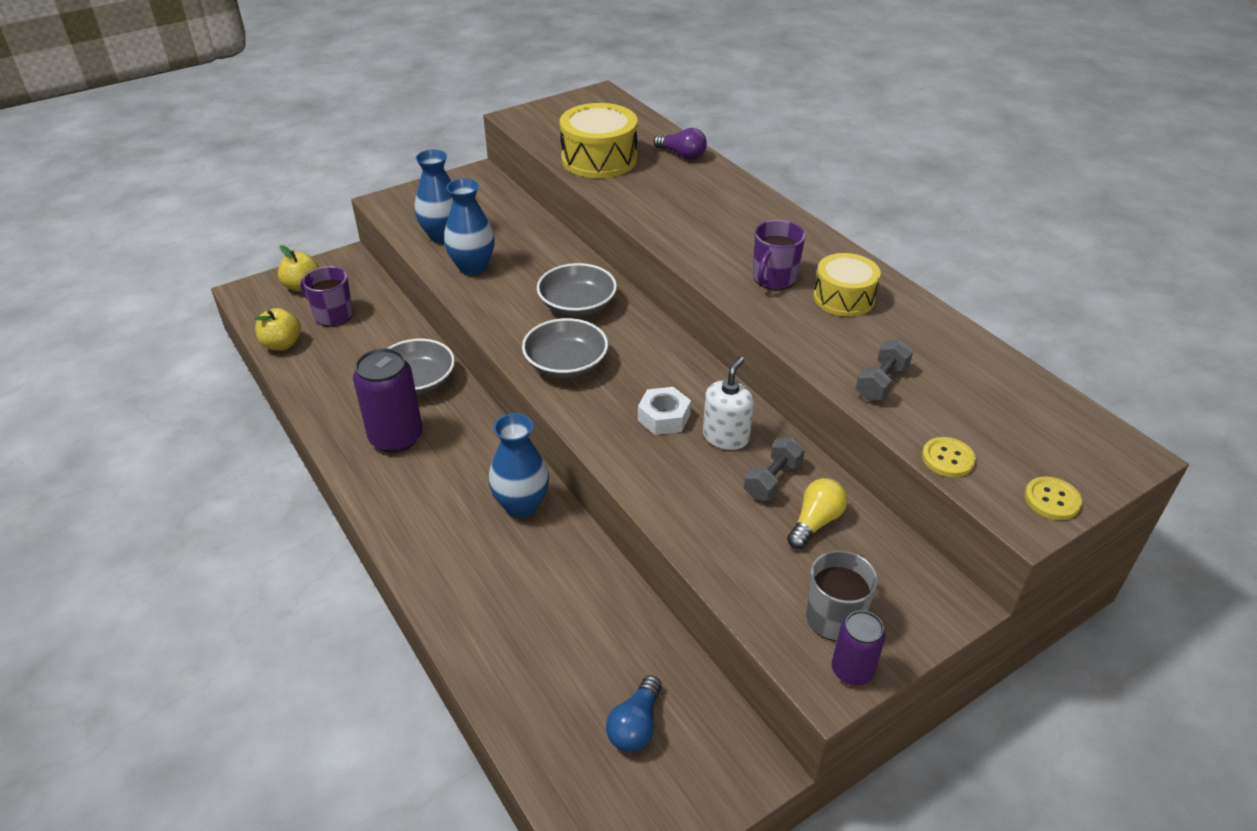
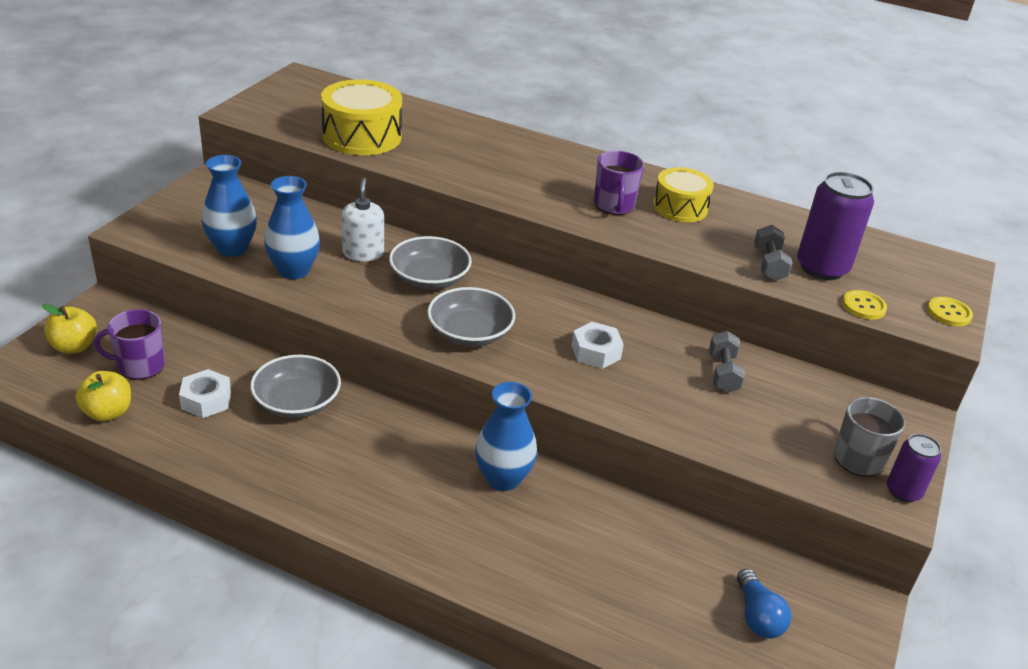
camera: 35 degrees left, 5 degrees down
purple can [353,348,423,453] -> purple can moved to [797,172,874,280]
purple light bulb [654,128,707,160] -> none
white soap dispenser [703,357,754,450] -> white soap dispenser moved to [341,178,384,262]
yellow light bulb [787,478,847,549] -> none
none -> white nut [179,369,231,418]

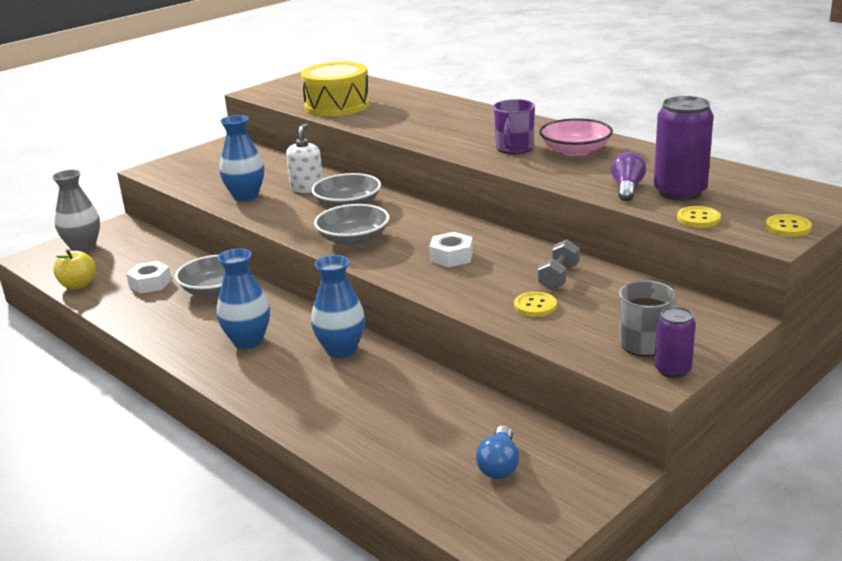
camera: 25 degrees right, 10 degrees down
yellow apple [42,304,97,354] -> grey vase [52,170,100,252]
purple mug [94,309,165,380] -> none
blue vase [202,155,257,257] -> blue vase moved to [217,248,270,349]
yellow drum [653,167,714,222] -> pink bowl [539,118,613,156]
grey dumbbell [754,225,793,281] -> purple light bulb [611,152,646,201]
none -> yellow button [514,292,557,317]

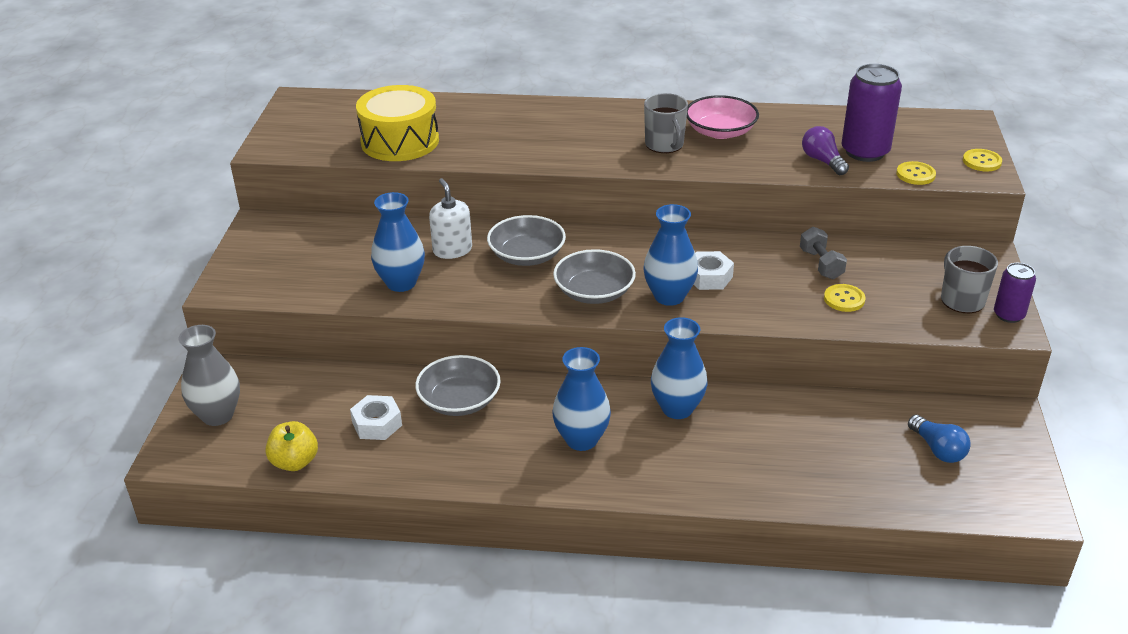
camera: 40 degrees left, 10 degrees up
purple mug [493,99,535,154] -> grey mug [644,93,688,153]
none -> blue vase [644,204,698,306]

